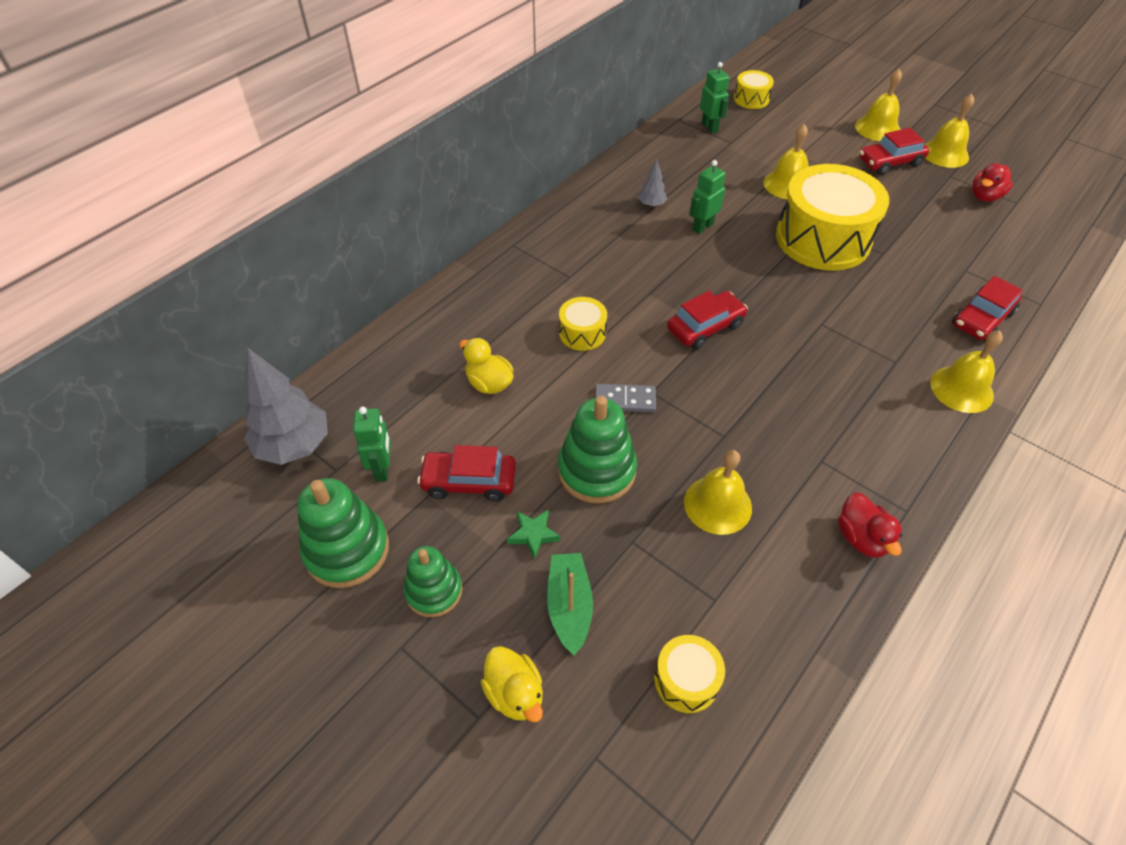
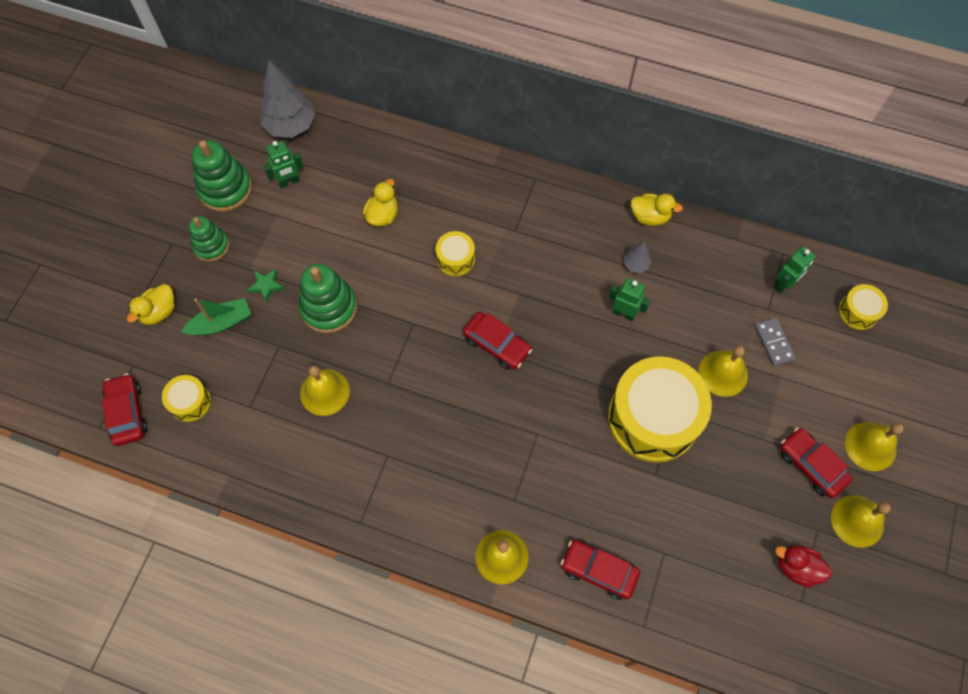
camera: 70 degrees right, 15 degrees up
red car [417,445,516,502] -> red car moved to [102,374,148,446]
grey domino [595,384,656,412] -> grey domino moved to [754,317,796,366]
red duck [838,493,903,558] -> none
none -> yellow duck [631,194,683,226]

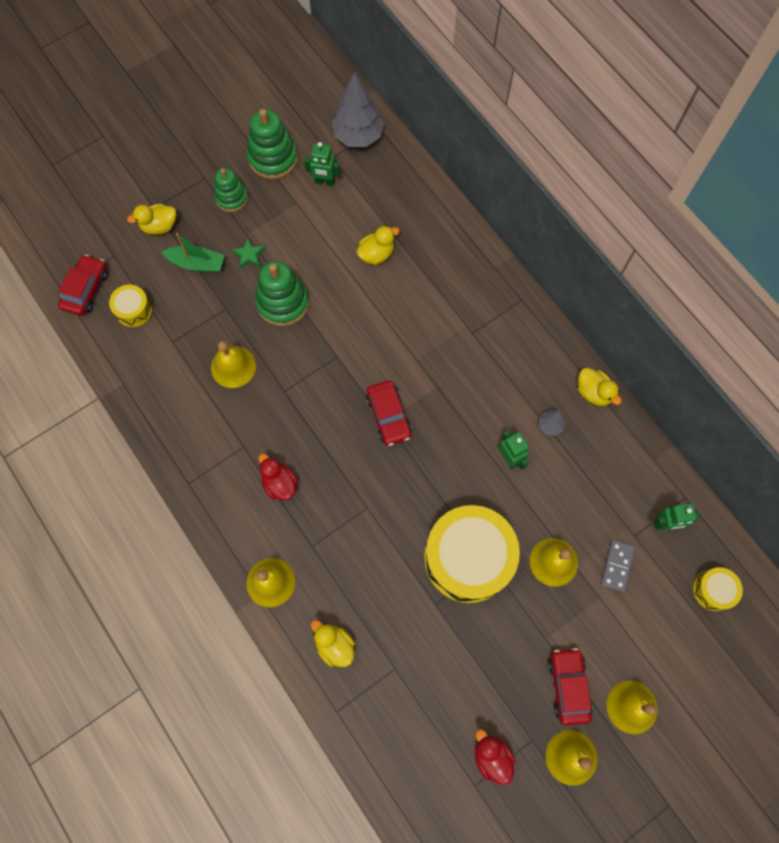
camera: 35 degrees right, 5 degrees up
yellow drum [436,231,475,276] -> none
red car [561,540,640,600] -> yellow duck [311,620,355,667]
none -> red duck [258,454,298,500]

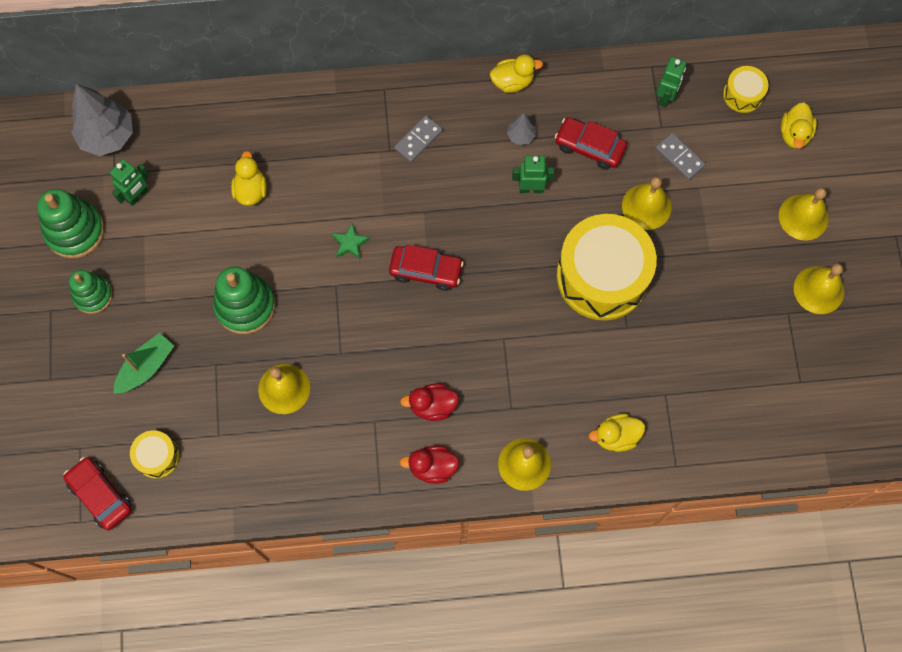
camera: 60 degrees left, 0 degrees up
yellow duck [127,204,176,235] -> yellow duck moved to [781,102,817,148]
green star [232,237,265,269] -> green star moved to [332,223,370,259]
red duck [475,729,515,785] -> red duck moved to [399,446,460,484]
red car [548,648,593,726] -> red car moved to [555,117,627,170]
none -> grey domino [394,115,443,162]

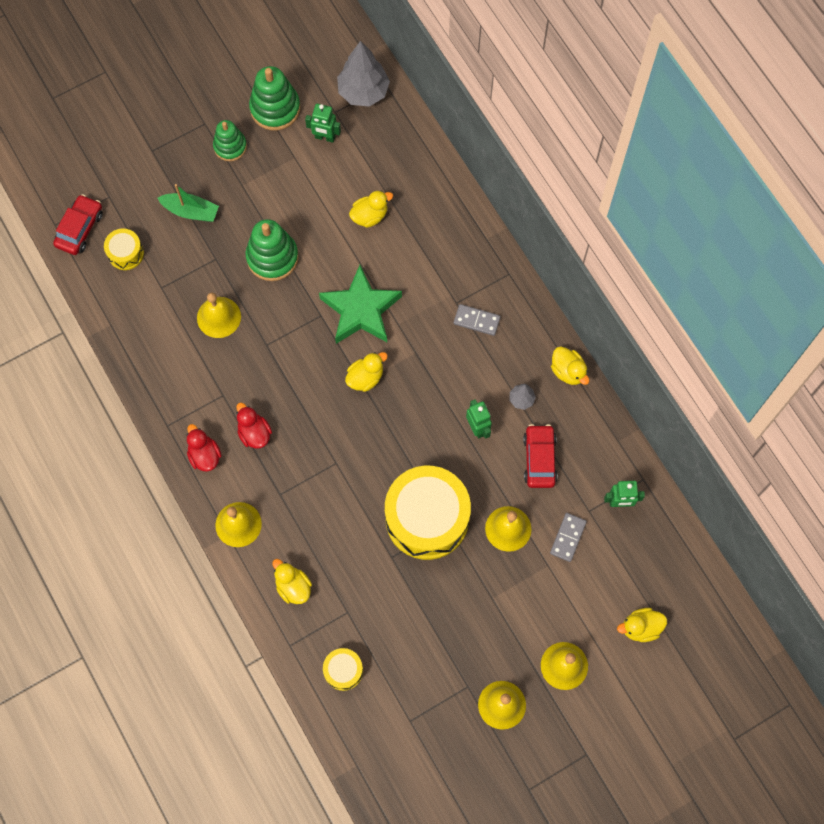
camera: 65 degrees right, 0 degrees up
green star [332,223,370,259] -> green star [319,265,402,344], size x2.48
red car [389,245,464,291] -> yellow duck [345,352,388,392]
yellow drum [723,66,768,113] -> yellow drum moved to [323,648,363,691]

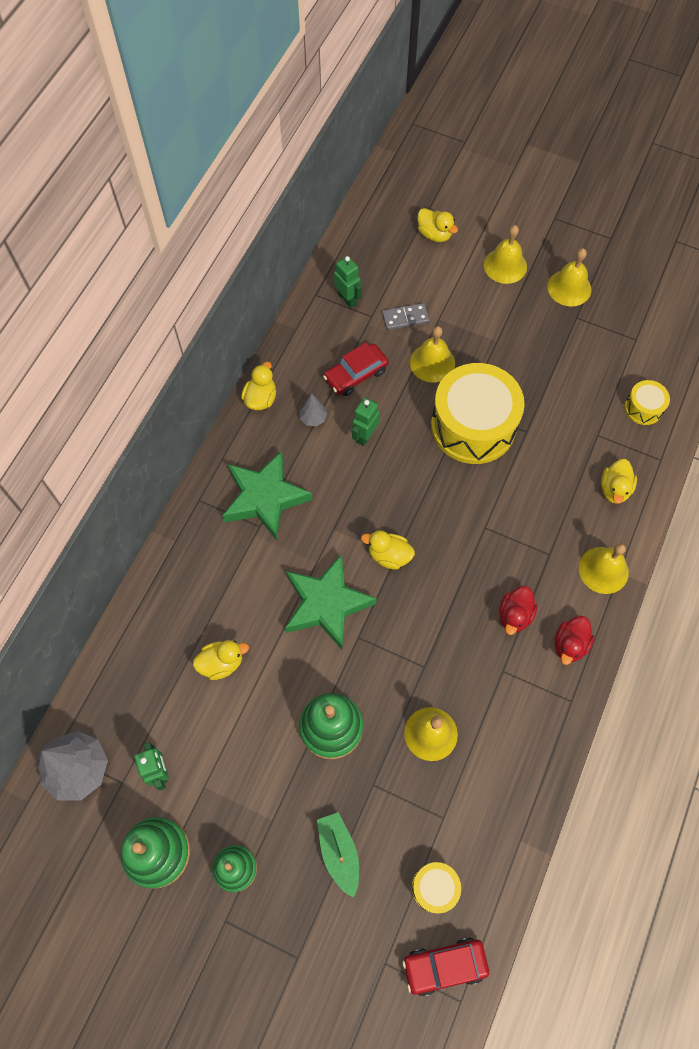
camera: 125 degrees left, 5 degrees down
yellow duck [349,190,393,228] -> yellow duck turned 135 degrees clockwise [193,640,249,680]
grey domino [454,304,501,336] -> green star [222,451,312,541]

